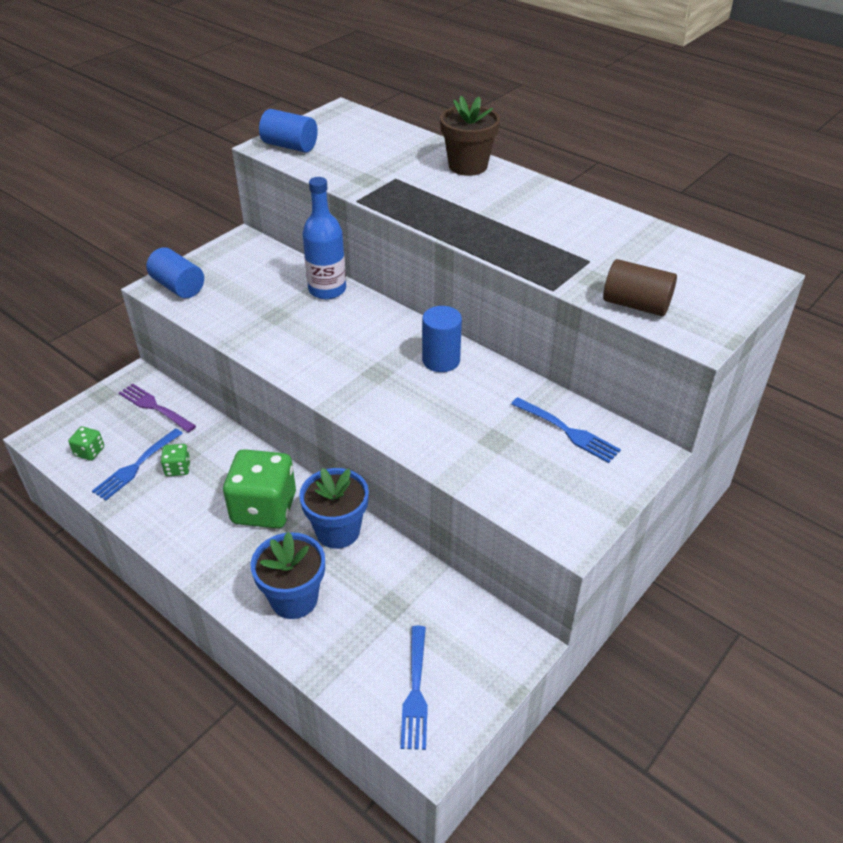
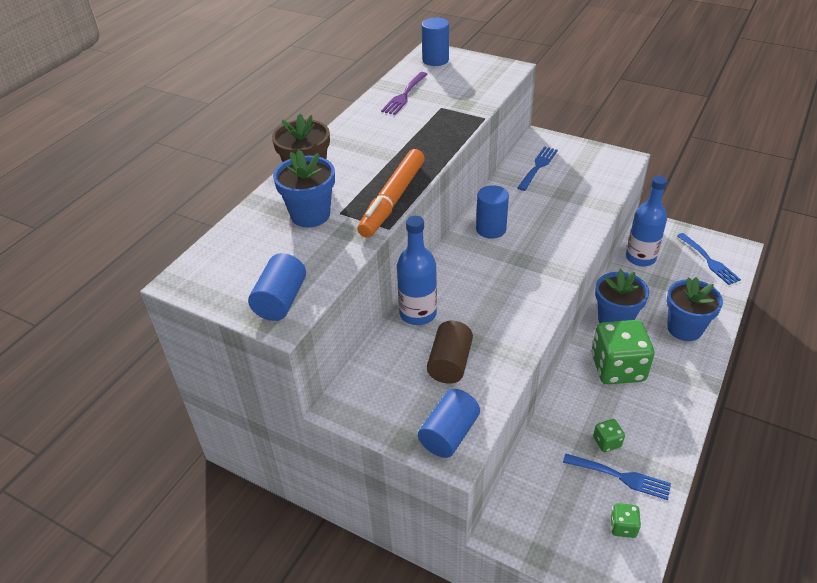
camera: 100 degrees left, 0 degrees up
purple fork [119,383,196,432] -> purple fork moved to [381,72,428,115]
blue fork [400,626,428,750] -> blue fork turned 75 degrees clockwise [677,233,741,285]
brown cylinder [603,259,677,316] -> brown cylinder moved to [427,321,473,384]
none -> blue flower pot [273,149,335,228]
none -> orange marker [358,149,425,238]
none -> blue cylinder [422,18,449,66]
none -> blue bottle [626,176,667,266]

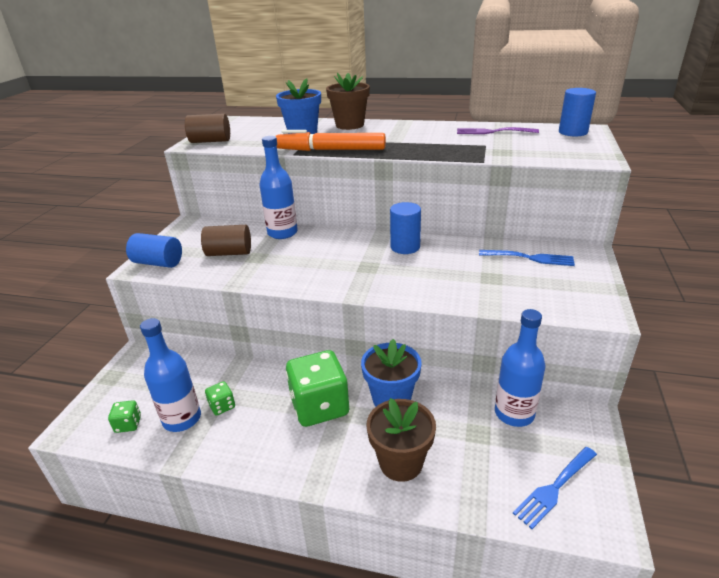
camera: 75 degrees right, 10 degrees down
blue cylinder [248,253,306,321] -> brown cylinder [185,113,230,143]
blue fork [563,453,671,500] -> blue bottle [140,318,201,432]
blue flower pot [666,277,723,341] -> brown flower pot [366,398,436,482]

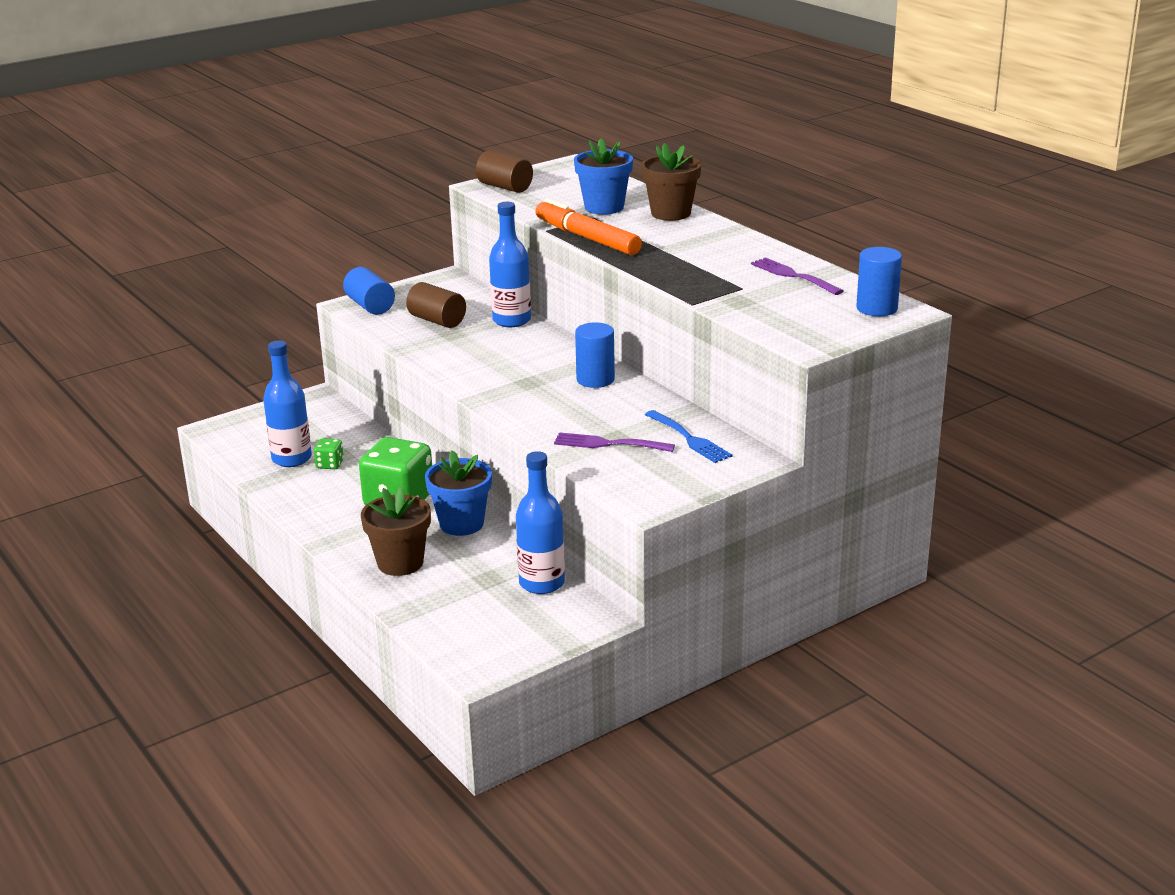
camera: 40 degrees right, 5 degrees down
green dice [108,400,141,433] -> none
blue fork [513,447,597,529] -> none
none -> purple fork [554,432,675,452]

